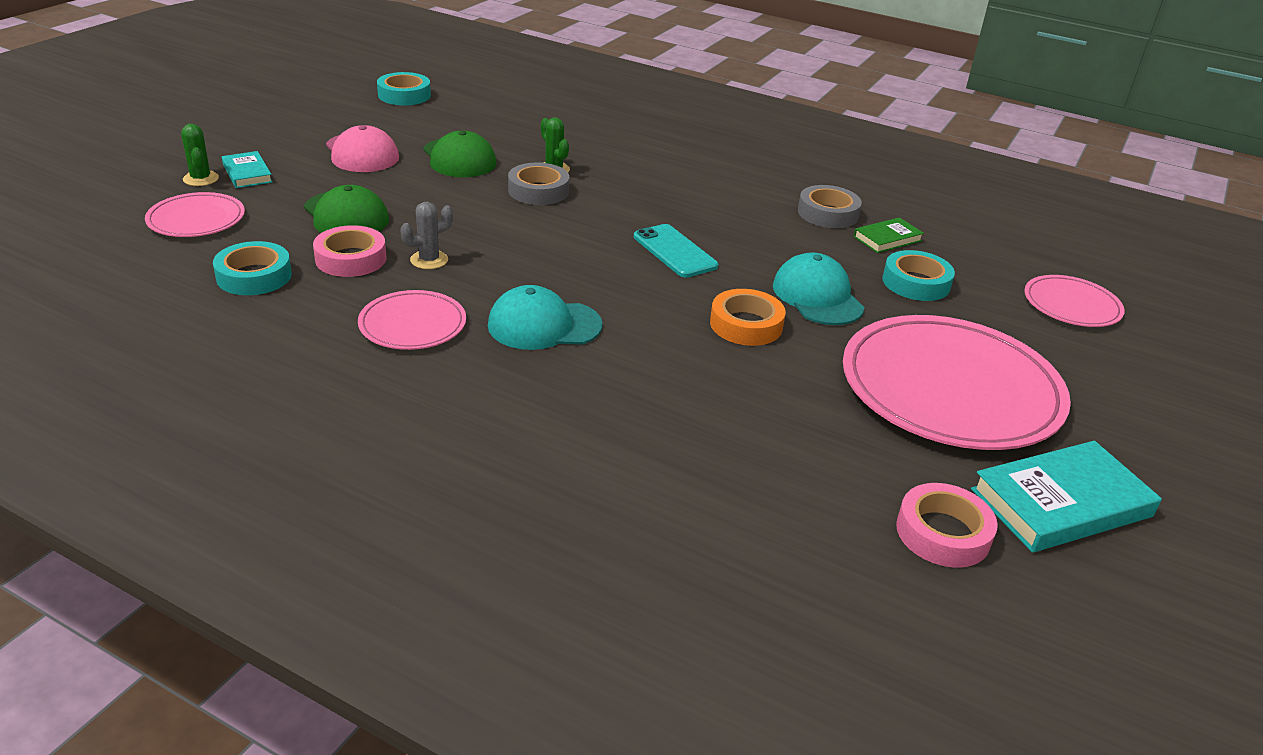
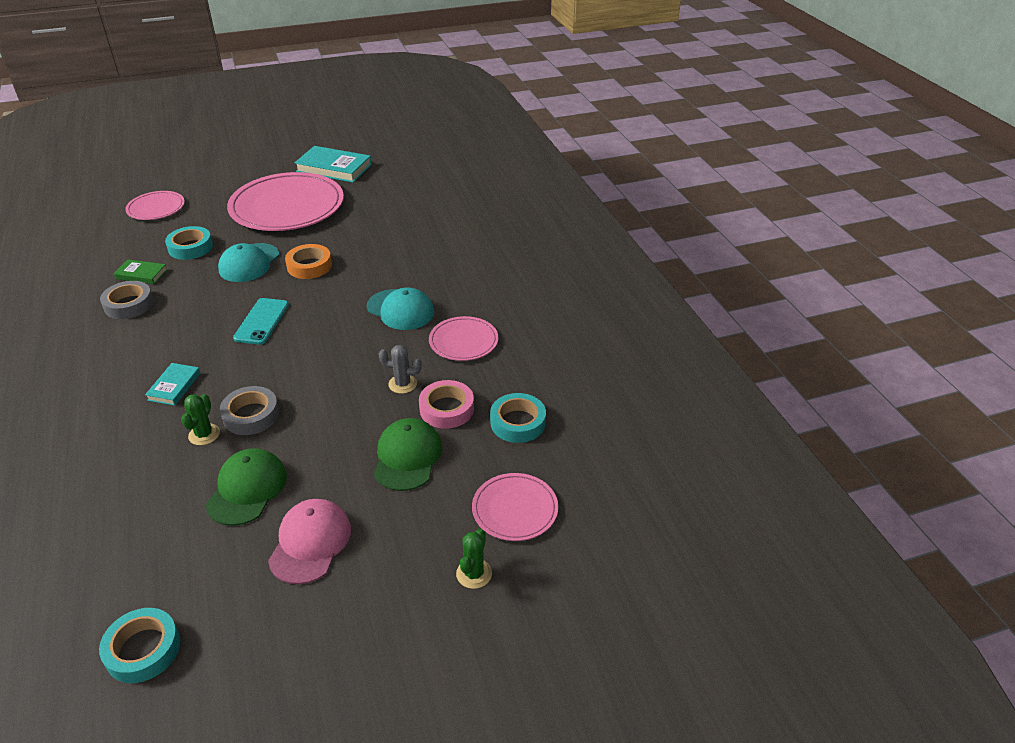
camera: 135 degrees left, 5 degrees up
turquoise book [222,151,273,188] -> turquoise book moved to [145,363,200,406]
pink tape [896,483,998,567] -> none

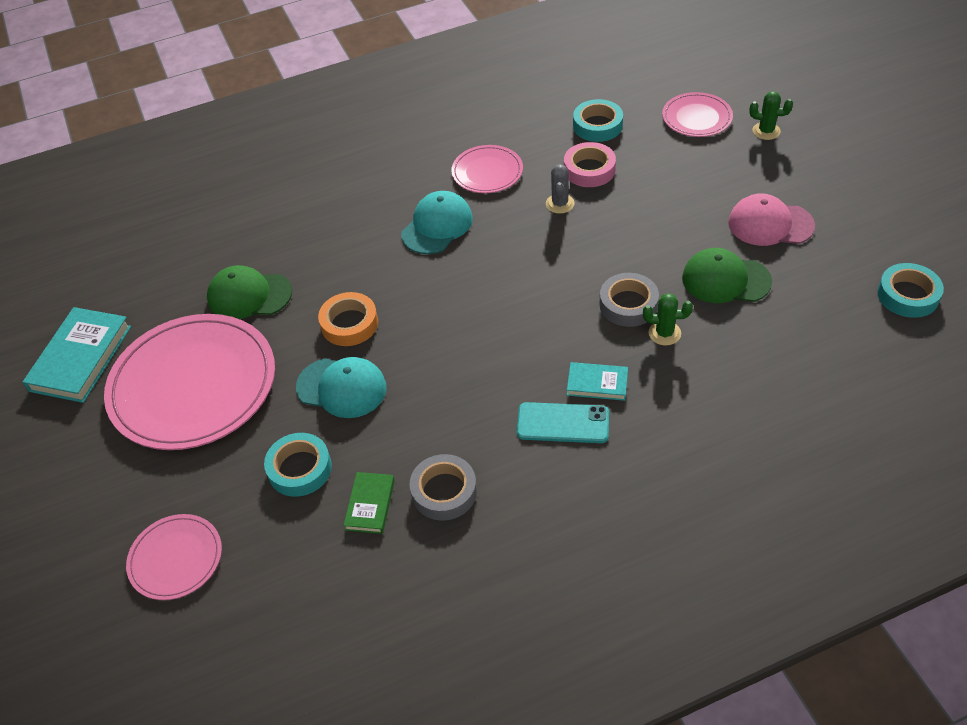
camera: 90 degrees left, 10 degrees up
turquoise phone [233,298,289,345] -> turquoise phone moved to [517,402,609,443]
green cap [374,418,442,491] -> green cap moved to [207,265,292,319]

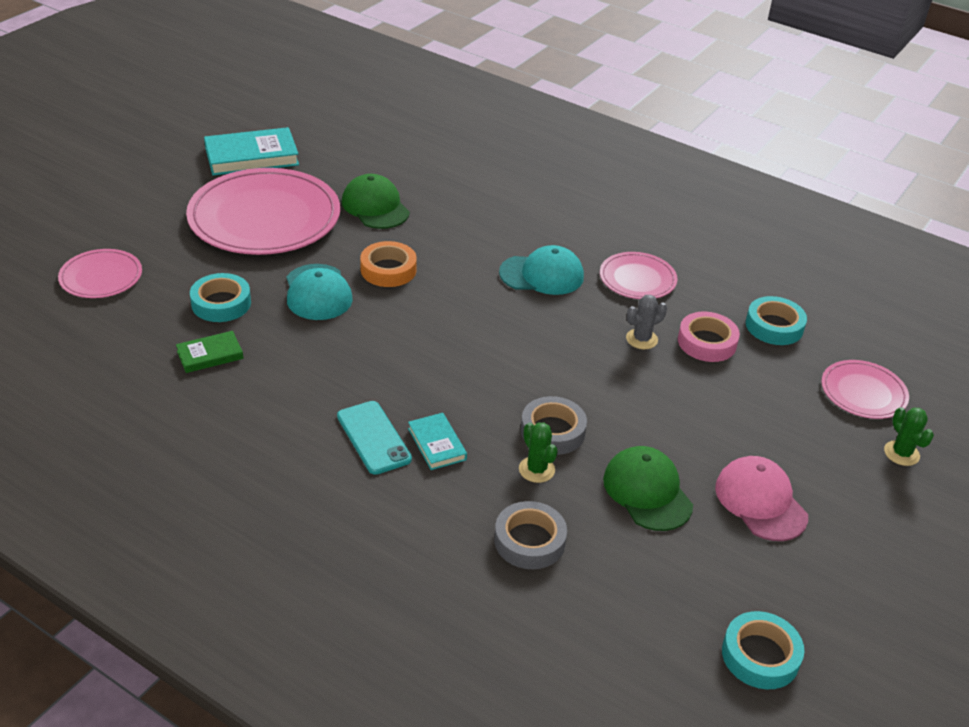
camera: 50 degrees right, 10 degrees down
grey tape [409,454,477,521] -> grey tape moved to [494,501,567,569]

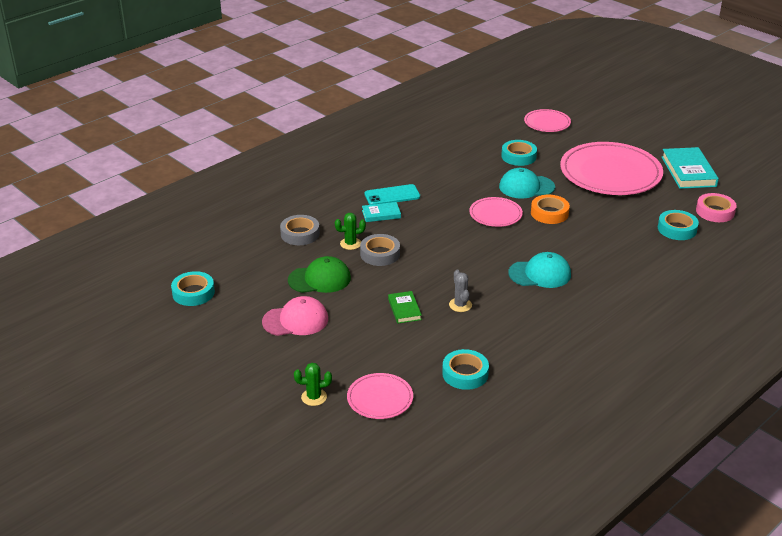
camera: 105 degrees right, 5 degrees down
green book [176,331,244,373] -> green book moved to [388,291,422,324]
green cap [342,174,410,229] -> none
turquoise cap [499,245,584,295] -> turquoise cap turned 105 degrees counterclockwise [508,252,571,288]
pink plate [600,252,678,299] -> pink plate moved to [469,197,523,227]
pink tape [678,312,740,362] -> pink tape moved to [696,193,737,222]
none -> turquoise tape [658,210,699,240]

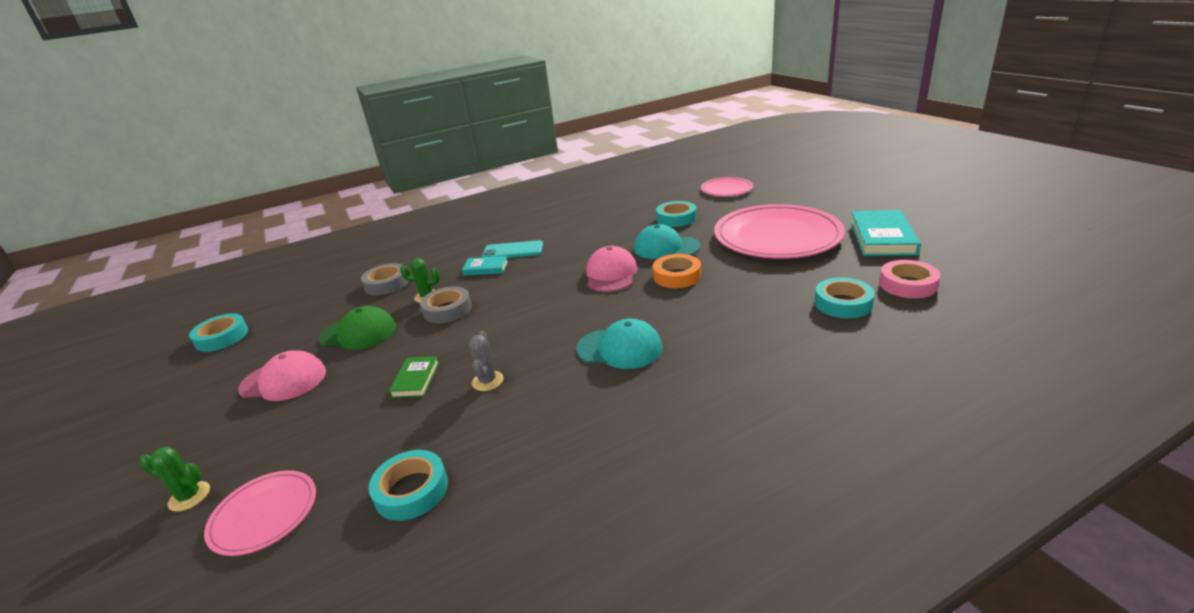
camera: 20 degrees right, 5 degrees down
pink plate [469,197,523,227] -> pink cap [586,246,637,292]

